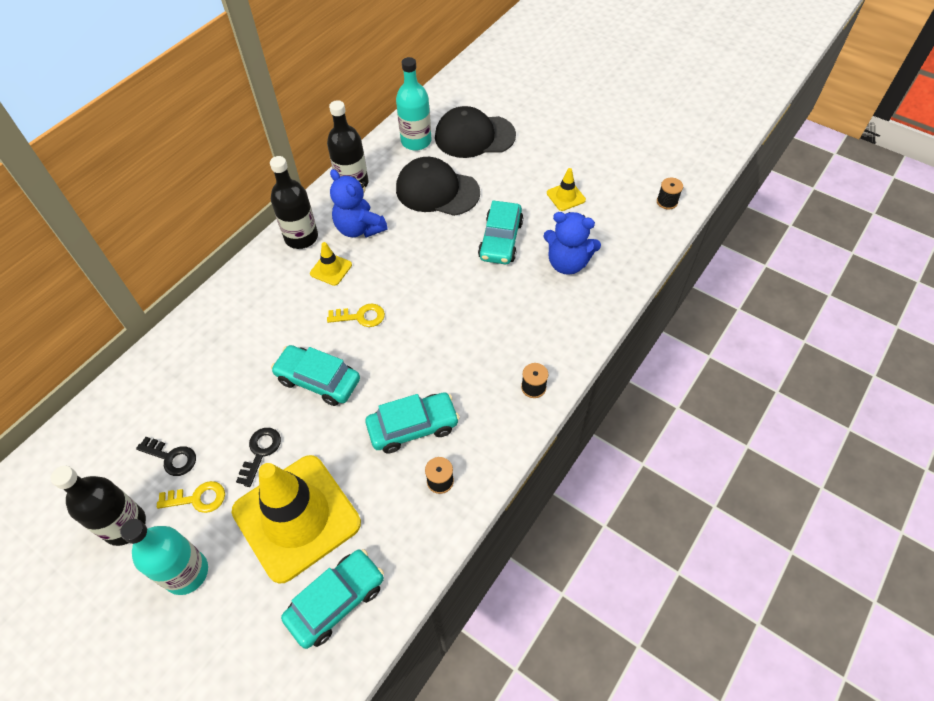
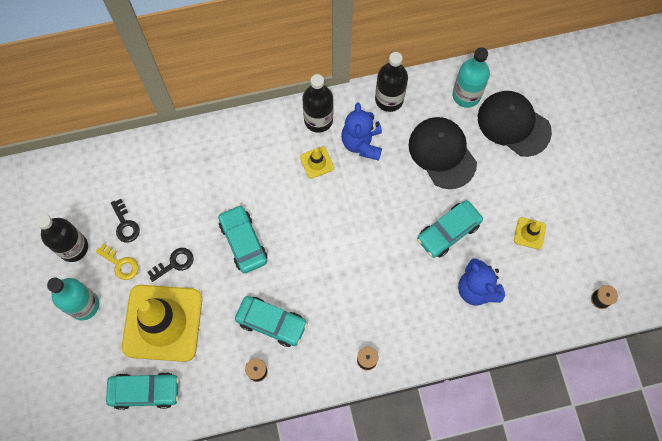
camera: 40 degrees right, 15 degrees up
yellow key [327,304,385,327] -> none

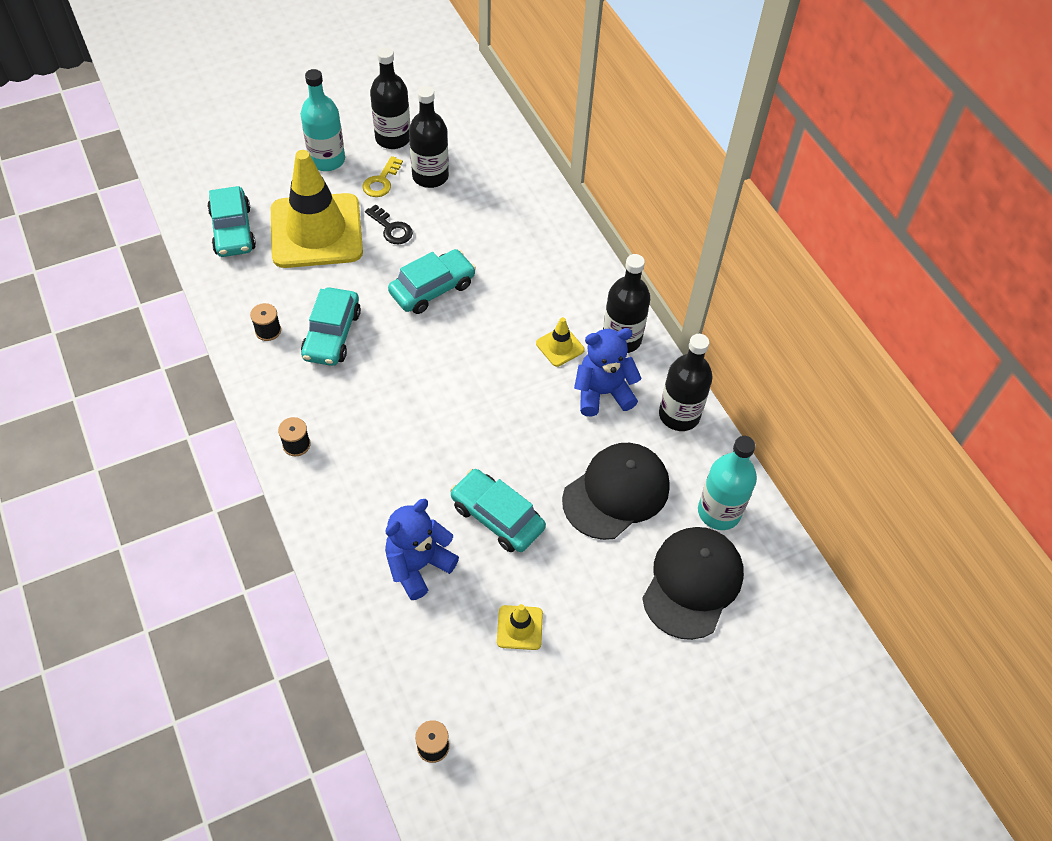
camera: 75 degrees right, 15 degrees down
black key [111,199,140,243] -> black bottle [409,86,449,188]

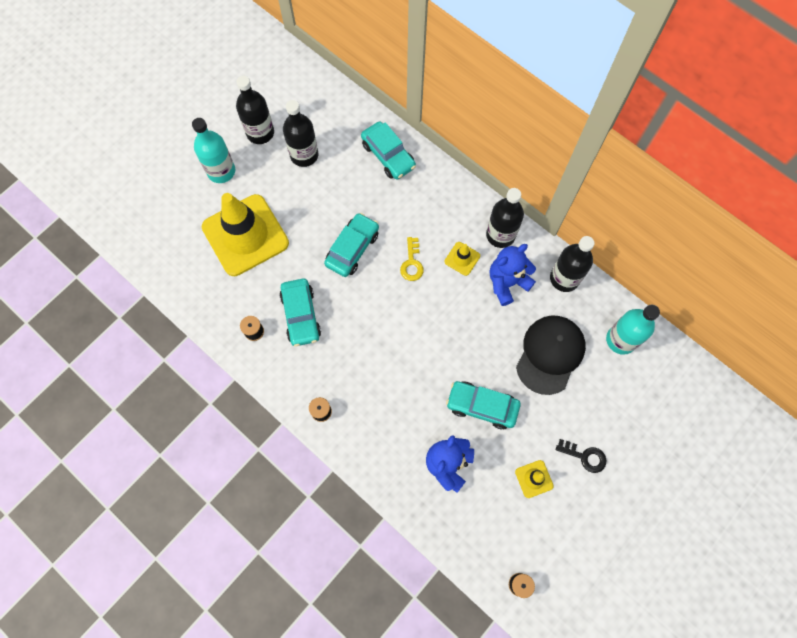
camera: 20 degrees left, 15 degrees up
turquoise car [207,186,256,257] -> turquoise car moved to [361,121,416,180]
yellow key [362,156,403,197] -> yellow key moved to [400,237,424,281]
black key [365,204,413,244] -> black key moved to [556,439,606,473]
black cap [642,527,744,640] -> none

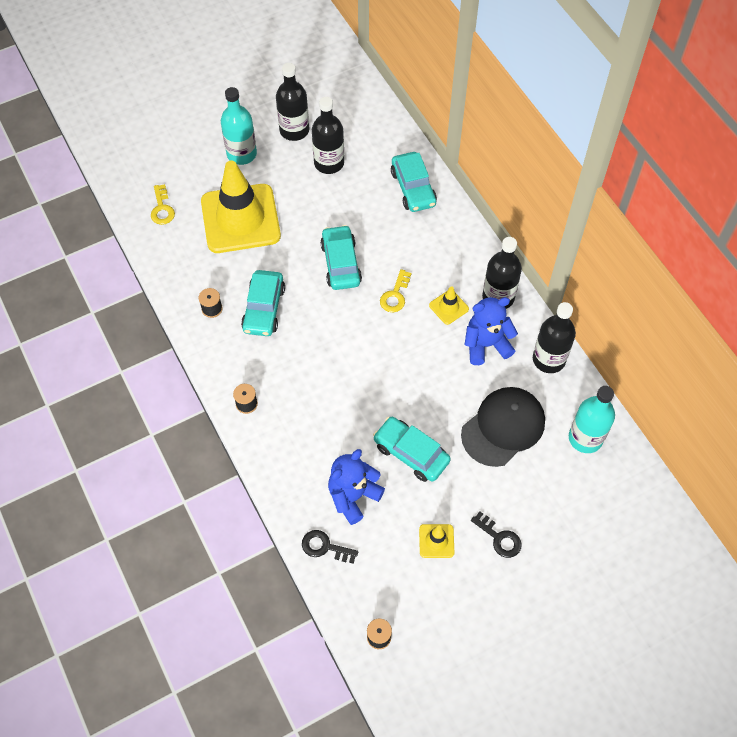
camera: 20 degrees right, 10 degrees down
turquoise car [324,213,379,277] -> turquoise car turned 60 degrees counterclockwise [320,225,362,290]
none -> yellow key [151,184,175,225]
none -> black key [302,530,358,564]

